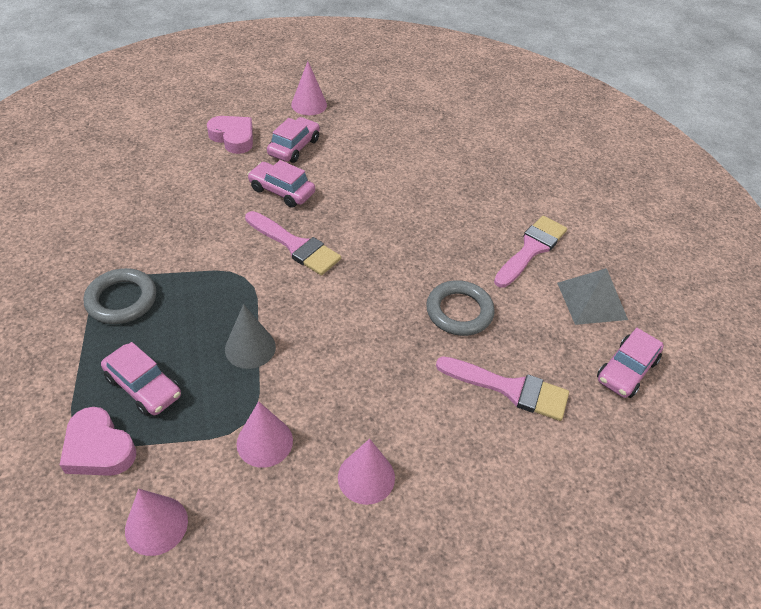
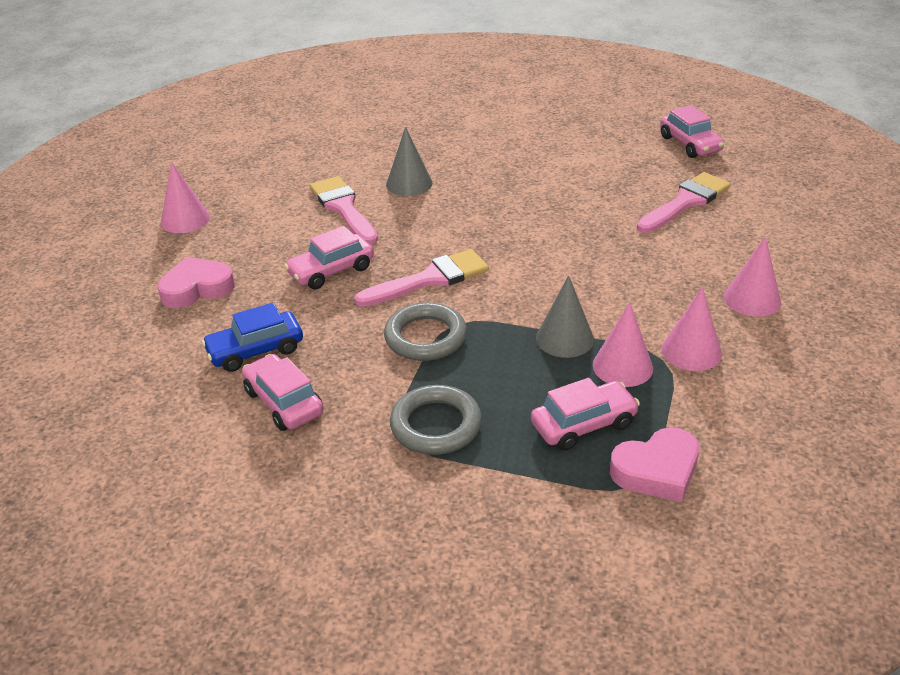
camera: 60 degrees left, 10 degrees down
pink cone [125,489,188,556] -> pink cone moved to [593,302,653,387]
pink car [267,117,320,163] -> pink car moved to [242,354,324,431]
grey ring [426,280,495,336] -> grey ring moved to [384,302,467,361]
pink brush [494,216,567,288] -> pink brush moved to [310,176,378,245]
grey pyramid [557,268,628,325] -> none
none -> blue car [202,303,303,372]
none -> grey cone [386,127,433,196]

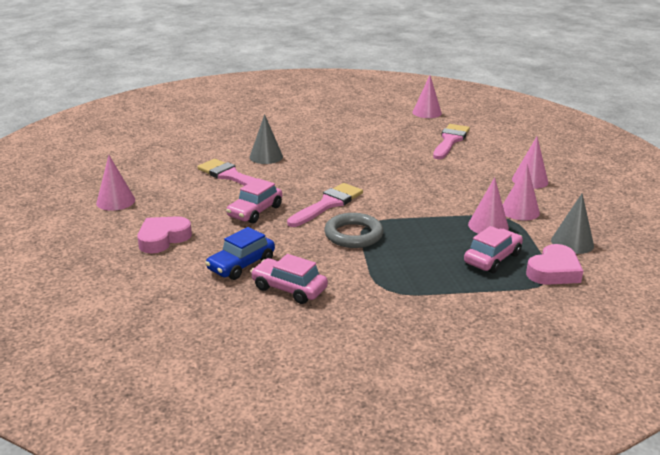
camera: 25 degrees left, 10 degrees down
grey ring [390,385,482,455] -> none
grey cone [536,275,594,358] -> grey cone moved to [551,193,594,254]
pink car [660,105,725,158] -> pink cone [413,75,442,118]

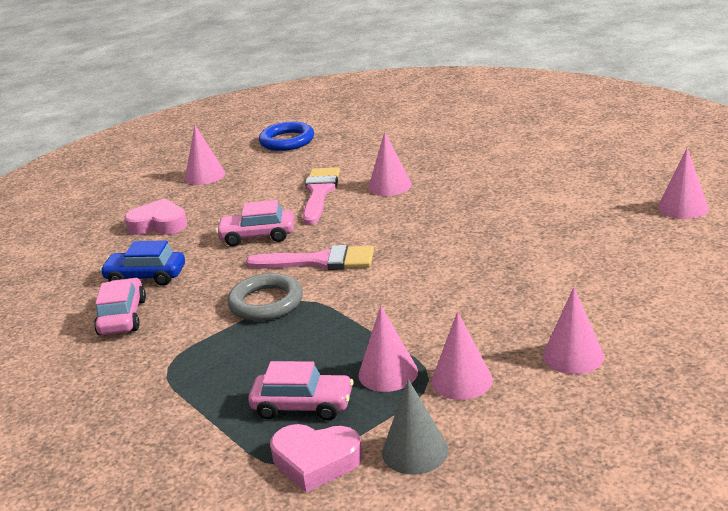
camera: 60 degrees right, 0 degrees up
grey cone [250,114,283,164] -> pink cone [368,132,412,196]
pink brush [433,124,470,159] -> none
none -> blue ring [259,122,314,151]

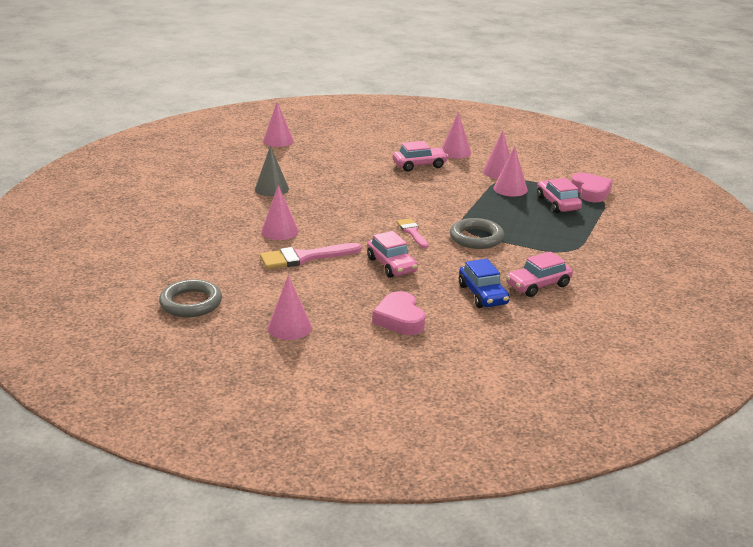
camera: 120 degrees left, 0 degrees up
pink brush [246,245,374,270] -> pink brush [397,218,429,248], size x0.62
blue ring [259,122,314,151] -> grey ring [159,279,222,317]
grey cone [382,379,449,475] -> grey cone moved to [255,146,289,196]
none -> pink car [393,141,448,171]

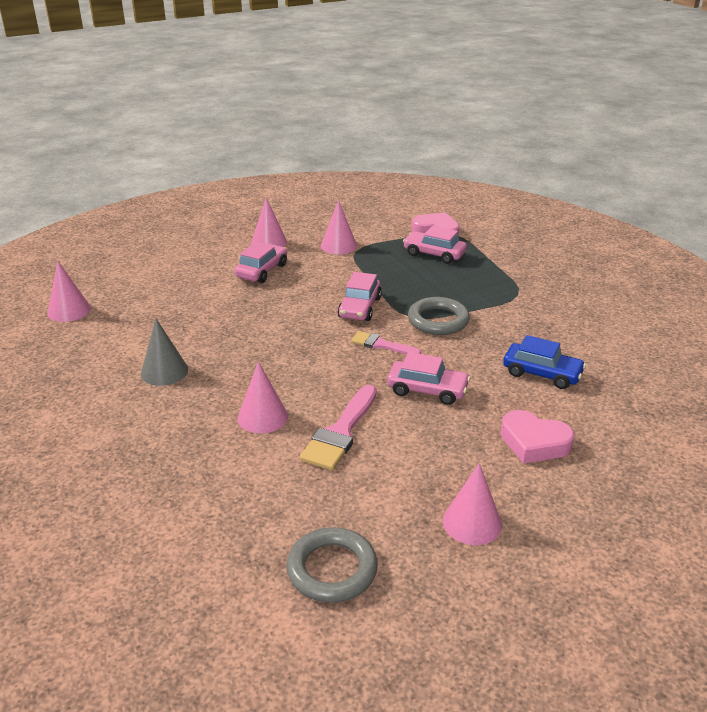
camera: 45 degrees left, 5 degrees up
pink cone [494,146,528,196] -> none
pink car [506,251,573,297] -> pink car moved to [338,272,382,321]

